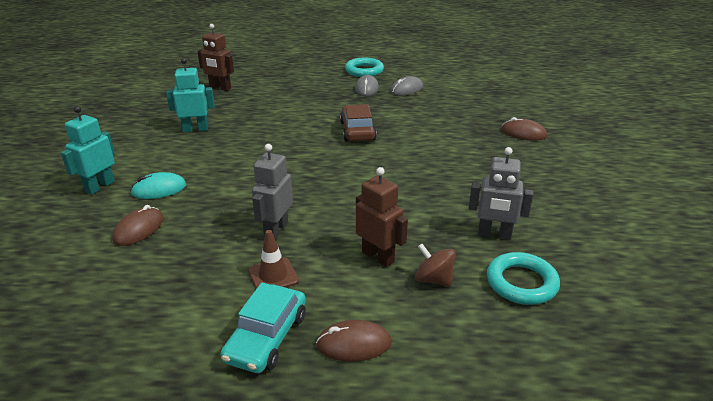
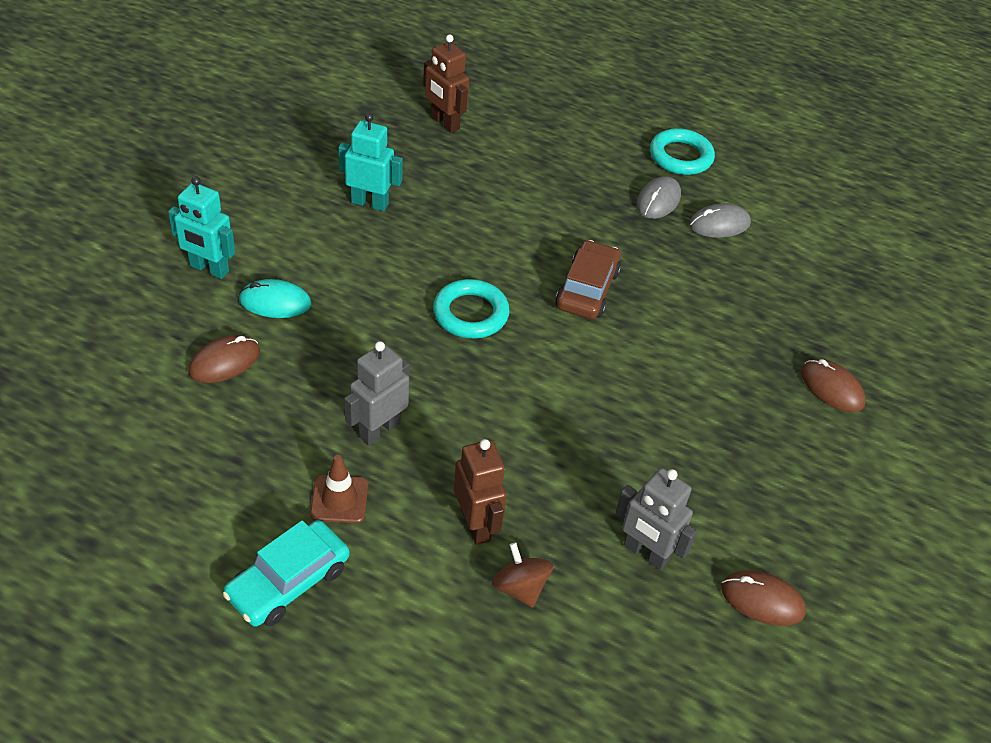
camera: 20 degrees right, 15 degrees up
turquoise robot [61,106,115,194] -> turquoise robot turned 120 degrees counterclockwise [168,176,236,279]
brown mouse [316,320,392,362] -> brown mouse moved to [721,570,806,626]
turquoise ring [487,252,560,305] -> turquoise ring moved to [433,279,510,338]

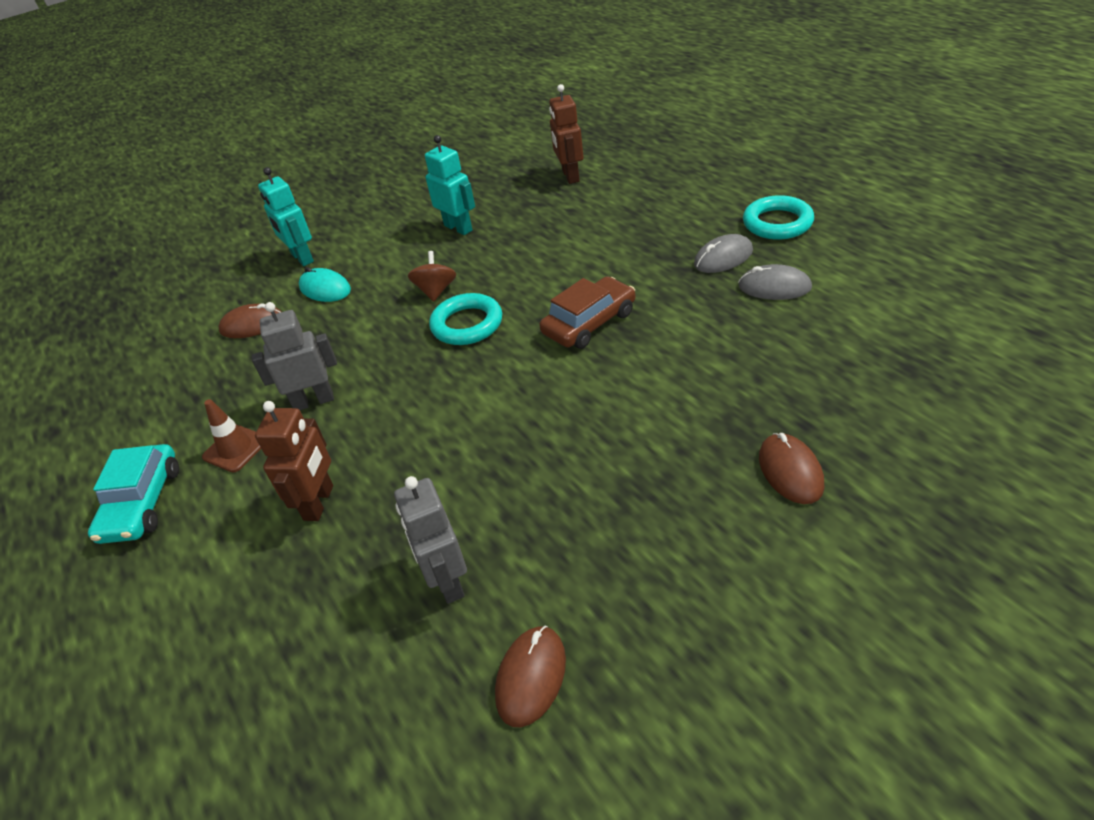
camera: 40 degrees right, 5 degrees down
turquoise car [223,520,350,627] -> turquoise car turned 75 degrees counterclockwise [88,444,179,544]
brown spinning top [492,542,553,608] -> brown spinning top moved to [408,251,456,302]
brown mouse [721,570,806,626] -> brown mouse turned 60 degrees clockwise [495,626,566,728]

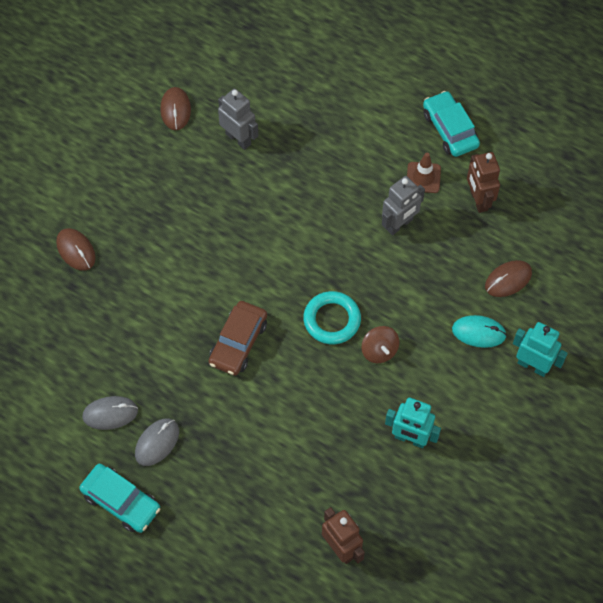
camera: 150 degrees right, 20 degrees up
brown robot [255,401,333,521] -> brown robot moved to [467,152,500,213]
turquoise ring [743,195,814,240] -> turquoise car [79,464,160,533]

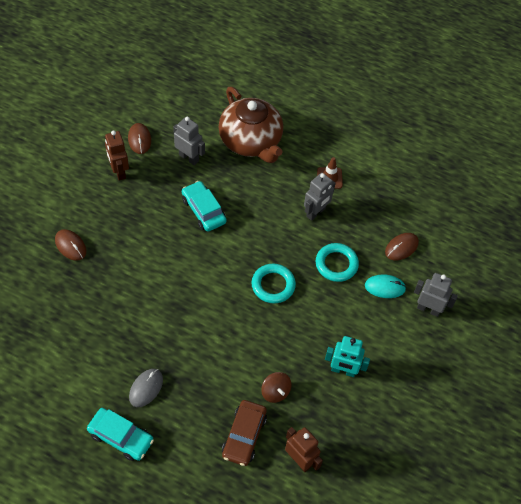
camera: 10 degrees left, 5 degrees down
grey mouse [82,396,138,430] -> none
brown car [208,301,267,376] -> brown car moved to [222,400,267,466]
brown spinning top [361,326,399,363] -> brown spinning top moved to [261,372,291,403]
turquoise car [423,91,480,157] -> turquoise car moved to [182,181,227,232]
brown robot [467,152,500,213] -> brown robot moved to [105,130,129,181]
turquoise robot [513,322,568,377] -> grey robot [414,273,458,317]
none -> brown teapot [218,87,283,163]
none -> turquoise ring [316,243,359,282]

